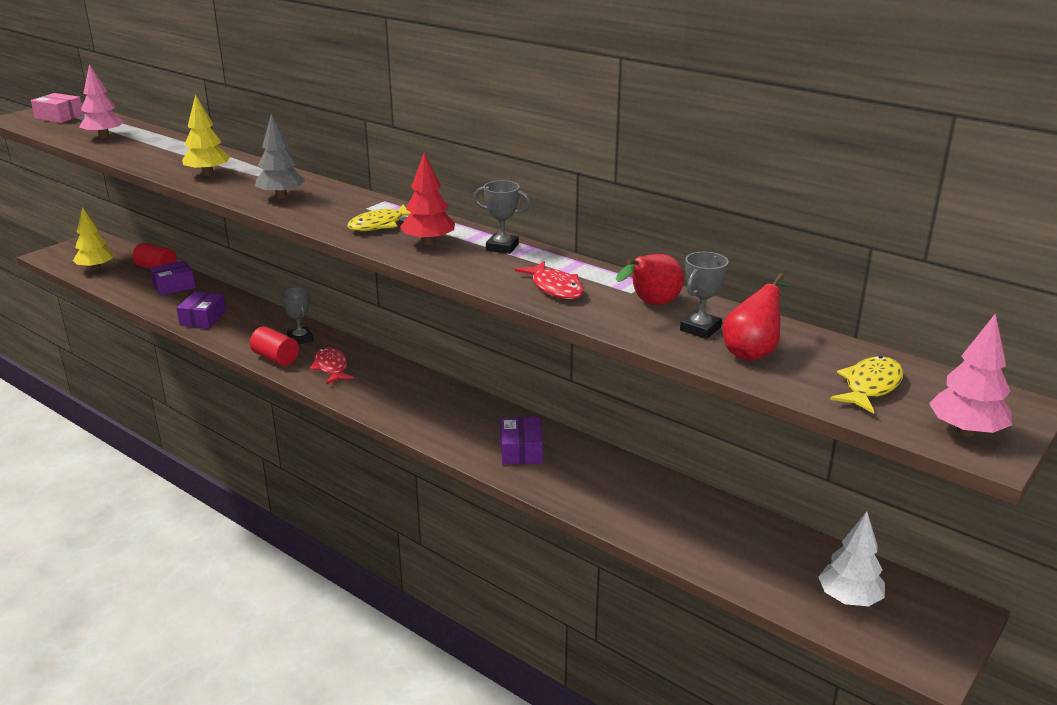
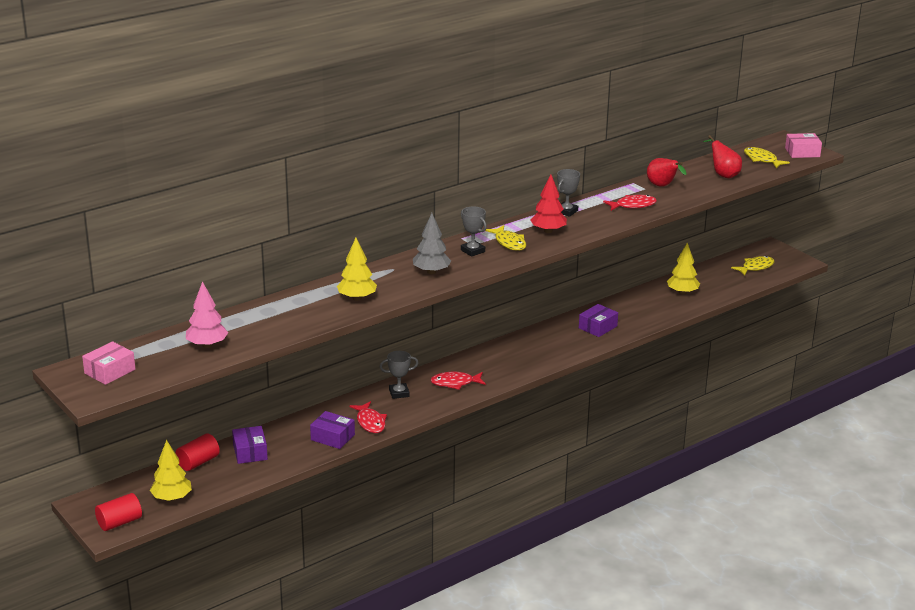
camera: 75 degrees left, 0 degrees up
red cylinder [250,326,299,366] -> red cylinder moved to [95,493,142,531]
purple box [501,417,543,465] -> purple box turned 60 degrees counterclockwise [579,304,618,337]
grey trophy [680,252,729,339] -> grey trophy moved to [461,206,487,257]
white tree [818,511,885,606] -> yellow fish [731,256,774,276]
pink tree [929,313,1012,436] -> pink box [785,133,822,158]
none -> red fish [350,401,387,433]
none -> yellow tree [667,243,700,295]

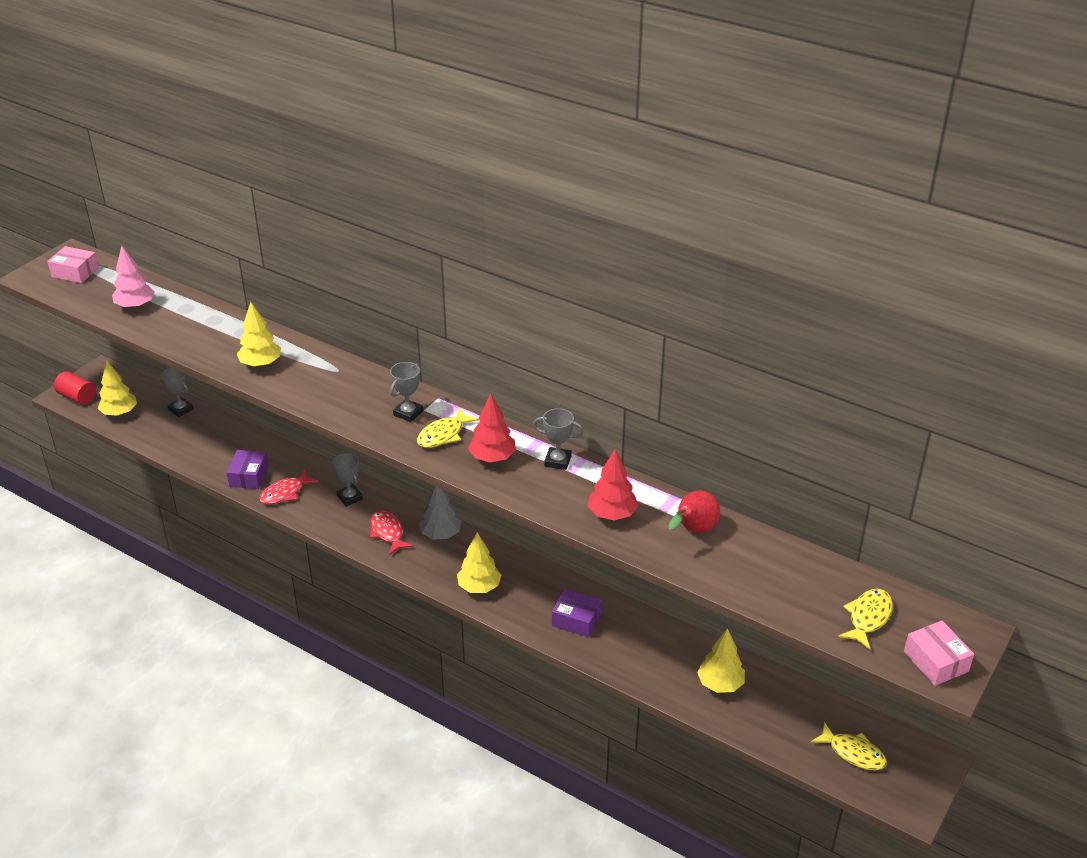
camera: 70 degrees right, 10 degrees up
red cylinder [175,434,220,471] -> grey trophy [161,368,193,417]
purple box [232,426,268,464] -> none
grey tree [413,213,451,274] -> grey tree moved to [419,486,461,540]
red fish [603,195,657,211] -> red tree [588,449,639,520]
red pear [703,135,742,178] -> none
none -> yellow tree [457,533,501,593]

